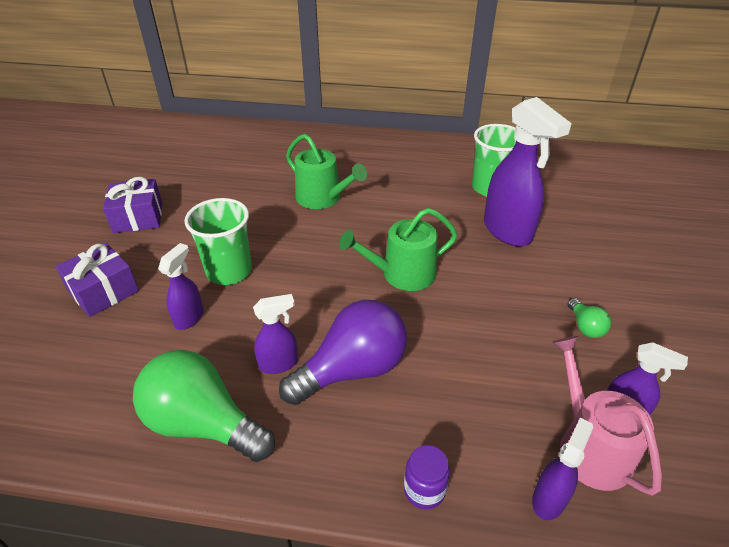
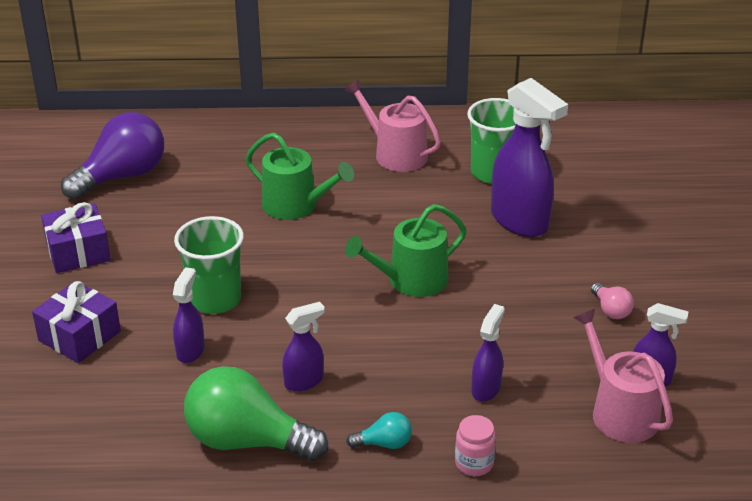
camera: 10 degrees left, 5 degrees down
purple light bulb [279,300,407,405] -> purple light bulb moved to [61,112,164,199]
purple jar [404,445,450,509] -> pink jar [455,415,496,476]
purple spray bottle [532,418,593,520] -> purple spray bottle moved to [472,304,505,402]
green light bulb [567,298,611,338] -> pink light bulb [591,283,634,319]
none -> pink watering can [344,79,441,172]
none -> turquoise light bulb [346,412,412,449]

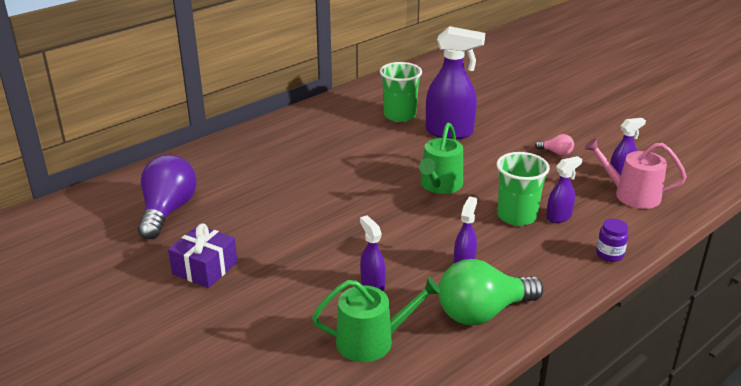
camera: 40 degrees left, 5 degrees down
purple gift [32,281,121,363] -> none
green cup [174,216,244,314] -> green cup moved to [497,152,550,226]
green watering can [246,132,354,220] -> green watering can moved to [312,277,441,362]
pink watering can [344,79,441,172] -> none
turquoise light bulb [346,412,412,449] -> none
pink jar [455,415,496,476] -> purple jar [596,219,629,262]
purple spray bottle [472,304,505,402] -> purple spray bottle turned 75 degrees clockwise [546,156,582,223]

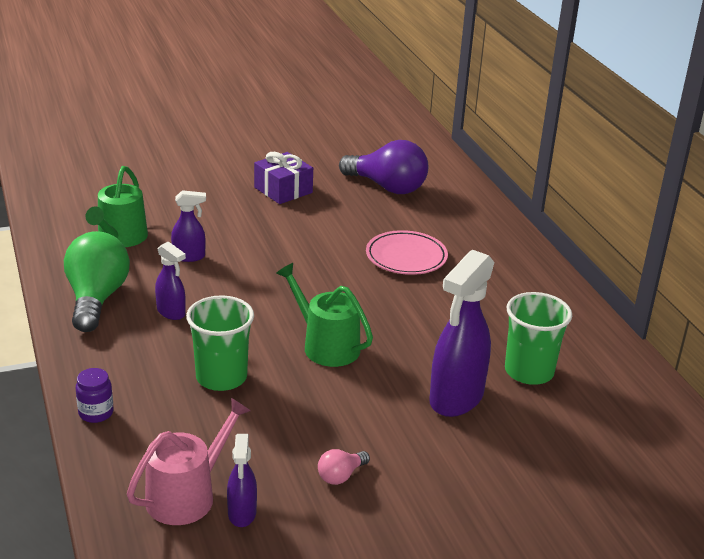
camera: 110 degrees right, 0 degrees up
purple spray bottle [546,156,582,223] -> none
none -> pink plate [366,230,448,275]

